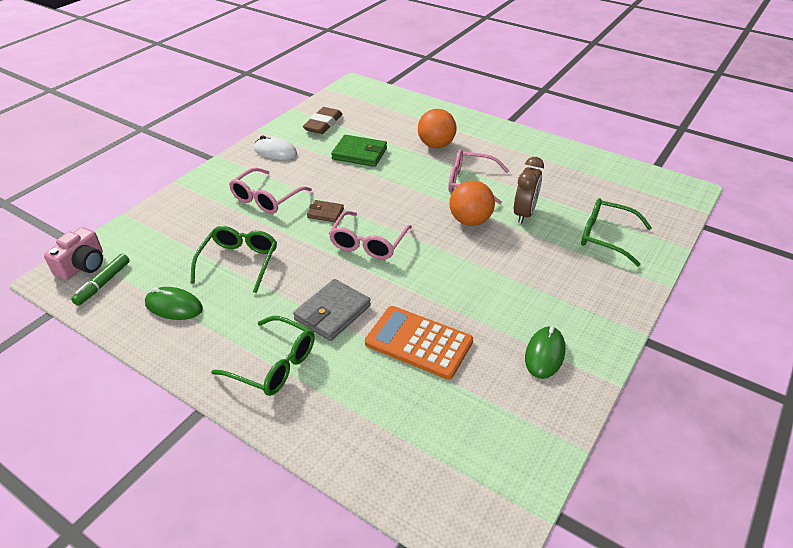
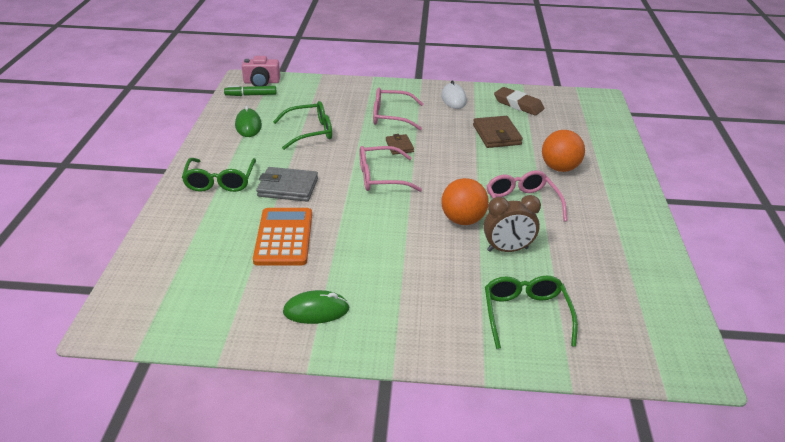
camera: 60 degrees right, 5 degrees down
brown eraser [303,107,342,134] -> brown eraser turned 45 degrees clockwise [494,87,544,115]
green wallet [331,135,387,167] -> brown wallet [473,116,523,148]

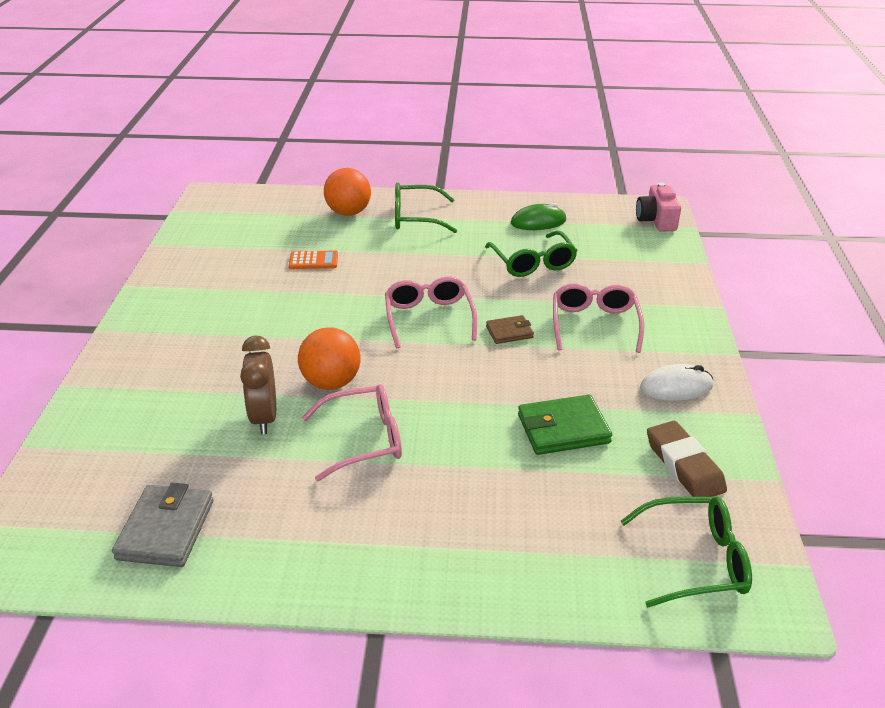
camera: 90 degrees right, 0 degrees up
green marker [224,85,276,96] -> none
orange calculator [253,208,312,266] -> orange calculator [289,251,338,269], size x0.53
grey wallet [256,167,318,201] -> grey wallet moved to [112,483,214,567]
green mouse [283,290,349,324] -> none
brown wallet [473,116,523,148] -> green wallet [518,395,612,455]
green glasses [485,276,578,349] -> green glasses moved to [621,496,752,608]
brown eraser [494,87,544,115] -> brown eraser turned 60 degrees counterclockwise [647,421,727,497]
orange ball [542,130,585,172] -> orange ball moved to [324,168,371,216]

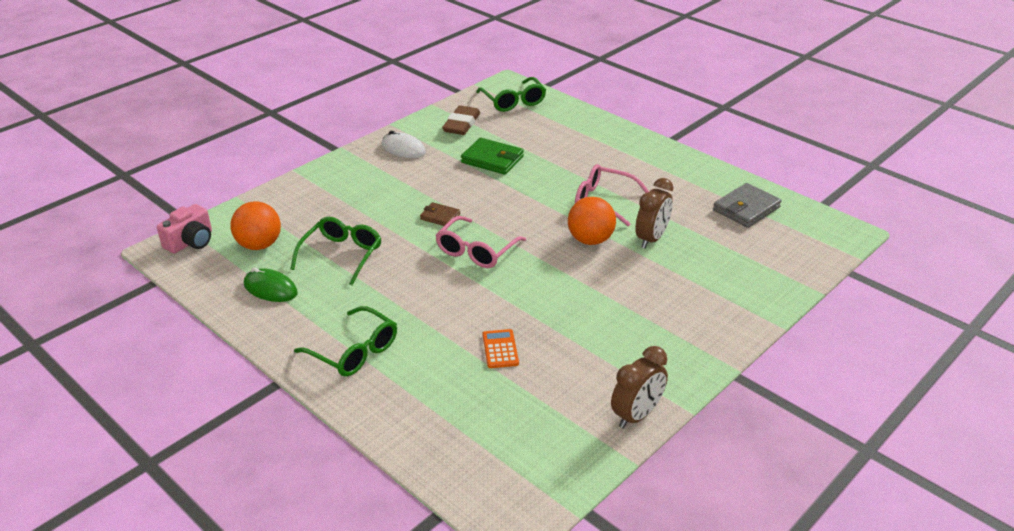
camera: 140 degrees left, 0 degrees up
orange calculator [289,251,338,269] -> orange calculator turned 45 degrees clockwise [482,329,519,368]
orange ball [324,168,371,216] -> orange ball moved to [230,201,281,250]
pink glasses [553,283,644,353] -> none
green glasses [621,496,752,608] -> green glasses turned 150 degrees counterclockwise [476,77,546,112]
none -> brown clock [611,346,668,429]

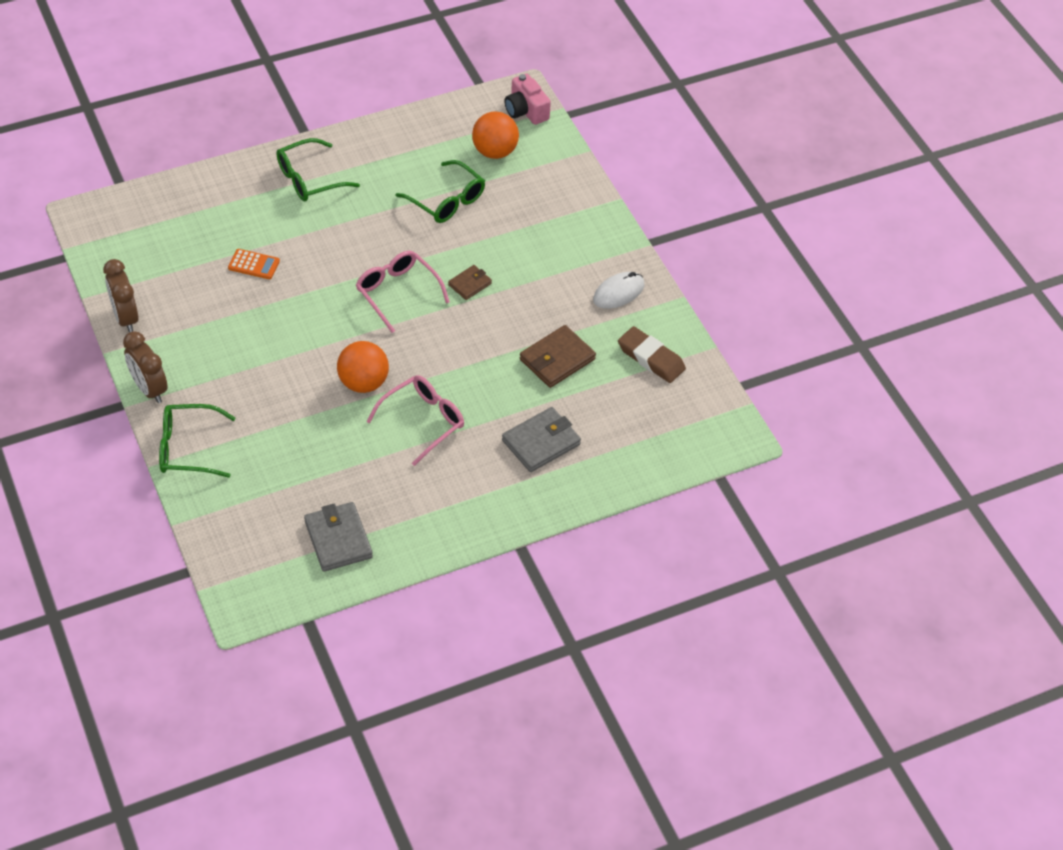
camera: 110 degrees right, 15 degrees up
green mouse [244,267,298,302] -> none
green wallet [461,138,524,175] -> brown wallet [520,325,596,388]
green glasses [476,77,546,112] -> green glasses moved to [159,404,235,478]
brown clock [635,178,673,249] -> brown clock moved to [123,331,168,403]
none -> grey wallet [502,407,581,472]

